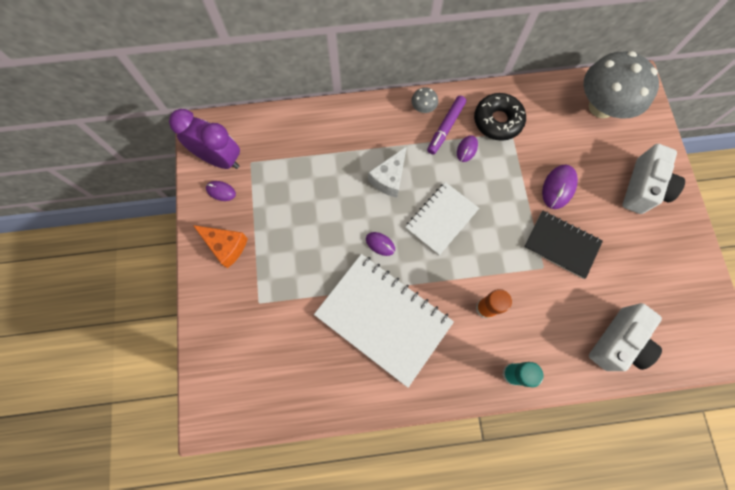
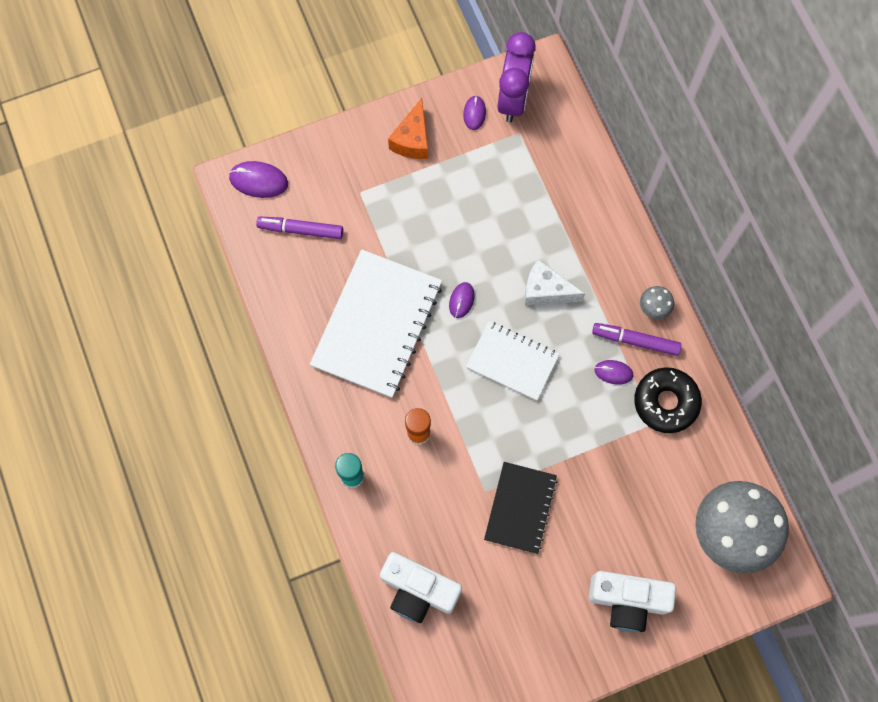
camera: 75 degrees right, 0 degrees up
purple mouse [542,164,578,209] -> purple mouse moved to [229,161,288,198]
none -> purple marker [256,216,343,239]

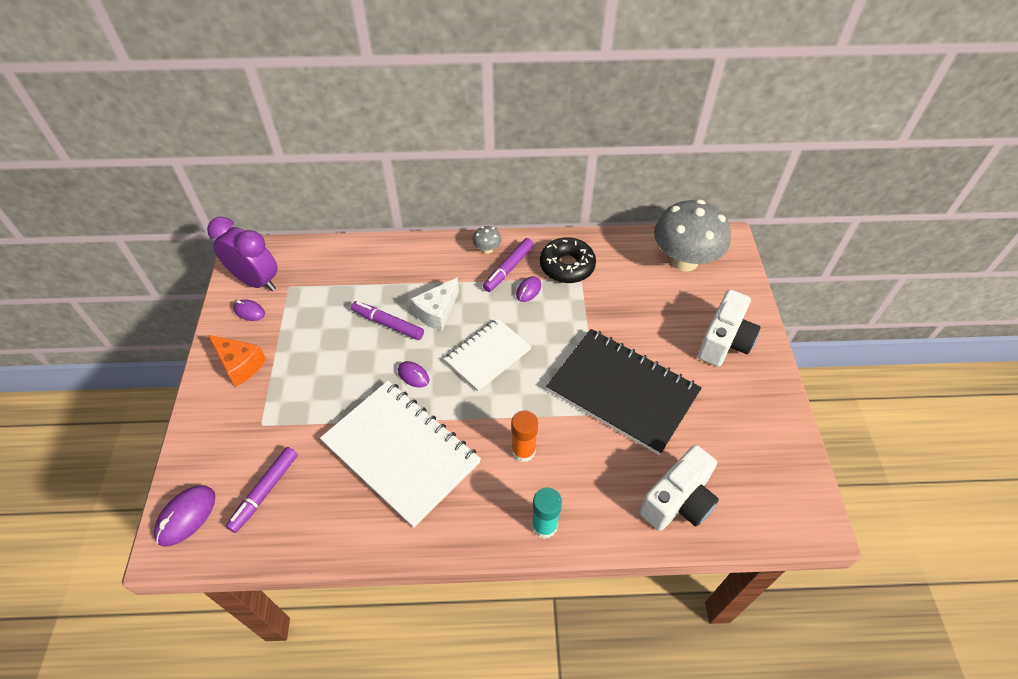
camera: 70 degrees left, 20 degrees down
black notebook [484,462,557,554] -> black notebook [546,329,702,455], size x1.68
none -> purple marker [351,301,424,340]

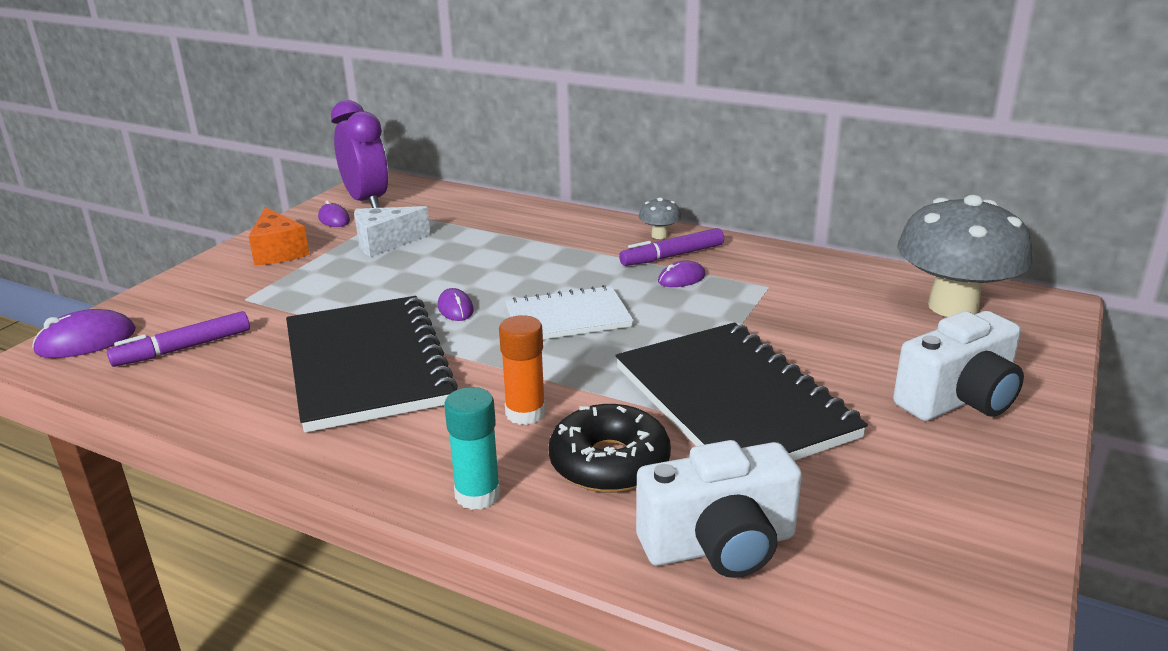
camera: 30 degrees right, 25 degrees down
white notebook [320,381,481,528] -> black notebook [286,296,458,433]
purple marker [351,301,424,340] -> none
white cheese [411,277,459,331] -> white cheese moved to [354,206,430,257]
black donut [540,237,596,283] -> black donut moved to [548,404,671,493]

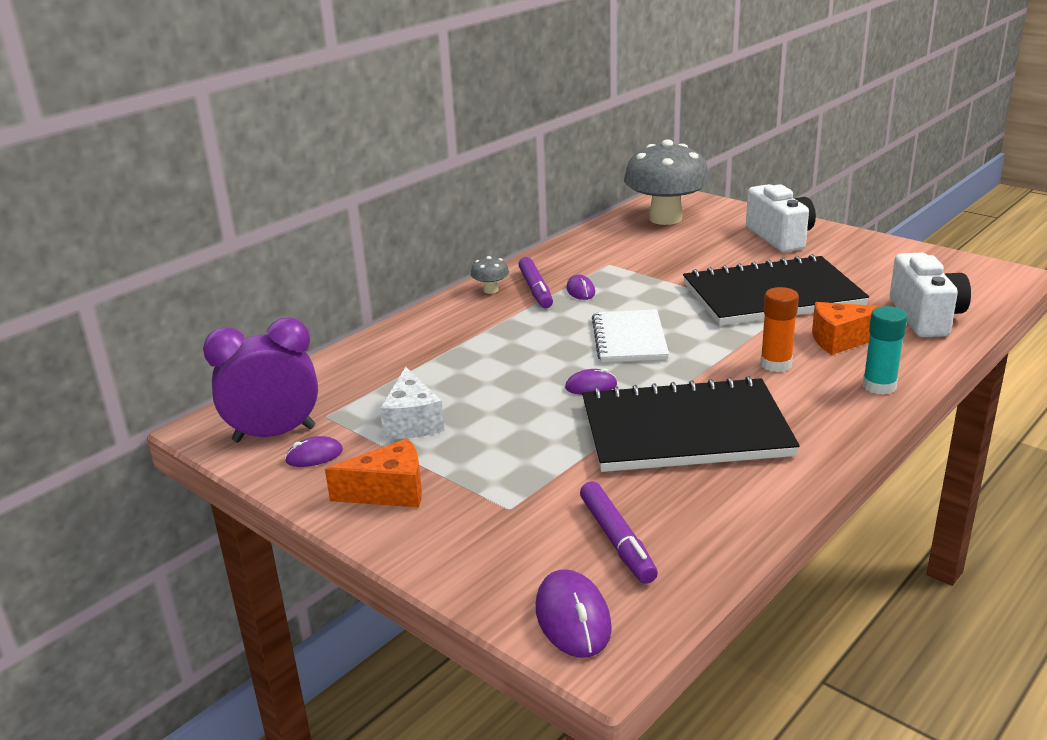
camera: 75 degrees left, 0 degrees up
black donut [548,404,671,493] -> orange cheese [812,302,881,355]

